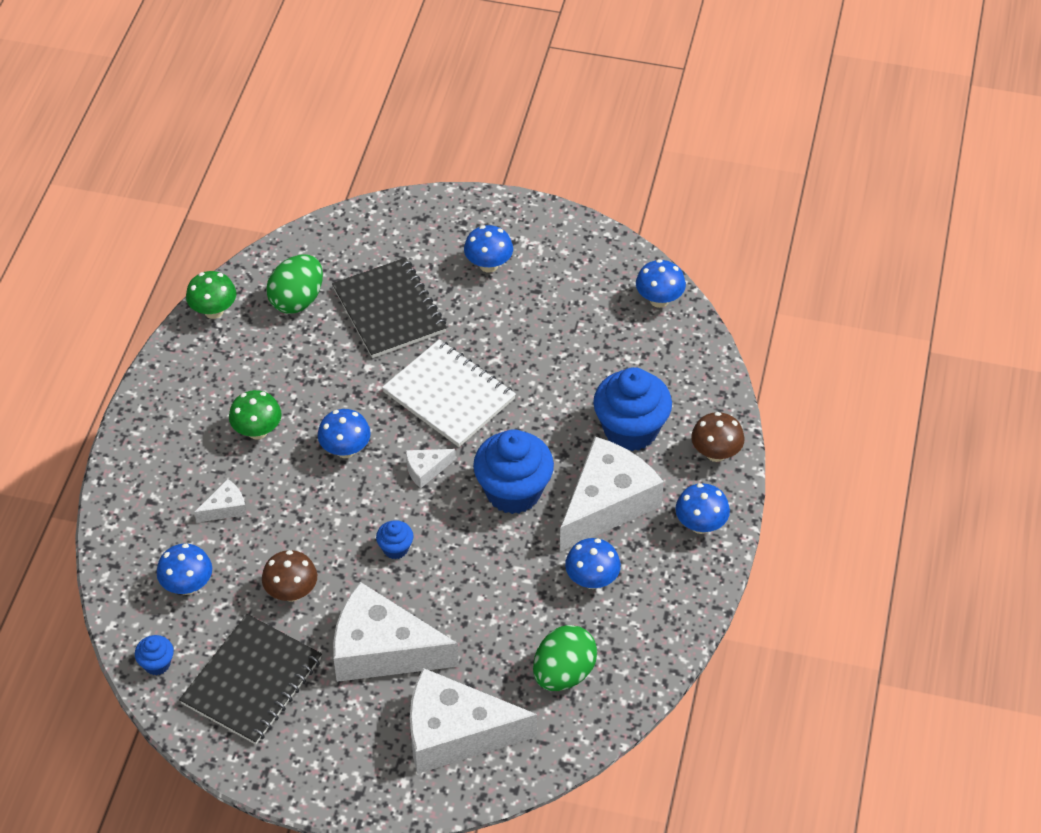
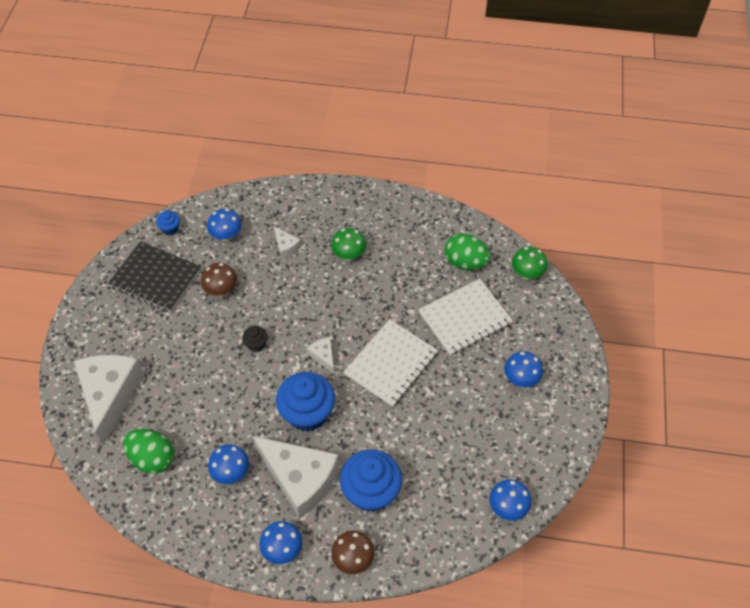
camera: 85 degrees right, 5 degrees up
green mushroom [186,271,236,319] -> green mushroom moved to [512,247,548,280]
blue mushroom [318,409,371,458] -> none
black notebook [332,258,447,358] -> white notebook [418,279,513,356]
white cheese [333,582,459,682] -> none
blue cupcake [376,520,414,559] -> black cupcake [242,326,268,352]

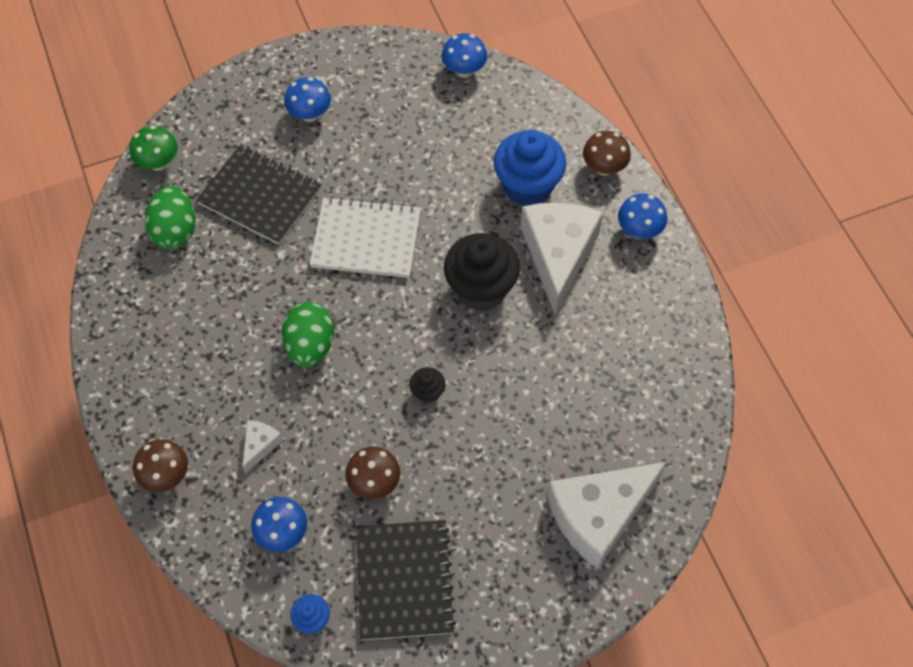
camera: 120 degrees left, 5 degrees up
green egg [123,429,174,474] -> green egg moved to [282,302,334,367]
blue mushroom [208,444,249,484] -> none
blue cupcake [276,372,335,432] -> black cupcake [444,233,520,311]
white cheese [307,337,334,373] -> none
green mushroom [331,228,366,261] -> none
white notebook [418,279,513,356] -> black notebook [196,145,321,245]
none -> brown mushroom [133,439,188,492]

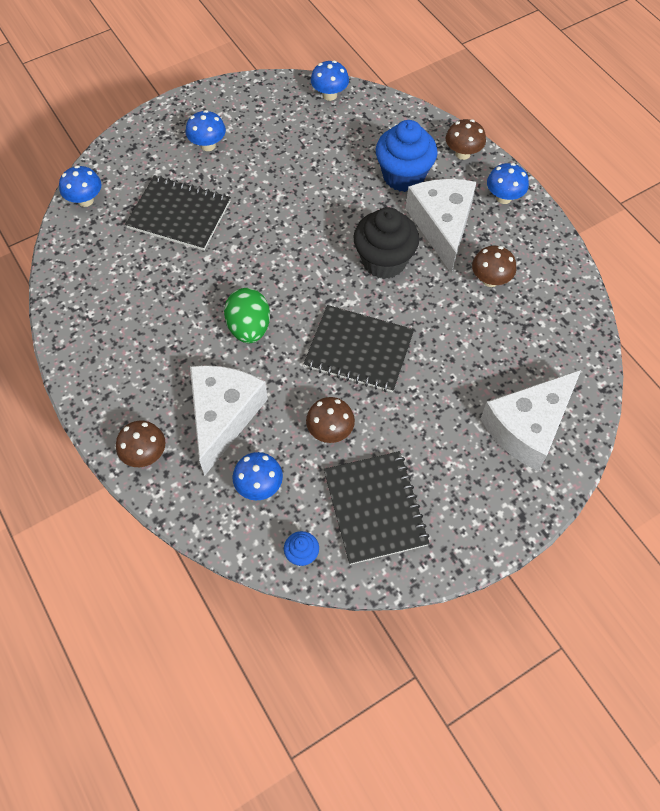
camera: 10 degrees left, 0 degrees up
green mushroom [130,126,178,171] -> blue mushroom [59,165,101,207]
green egg [145,185,196,249] -> none
white cheese [242,420,283,474] -> white cheese [190,365,268,476], size x2.31
white notebook [310,196,421,278] -> none
black cupcake [409,367,445,404] -> black notebook [303,305,414,393]
none -> brown mushroom [472,246,516,287]

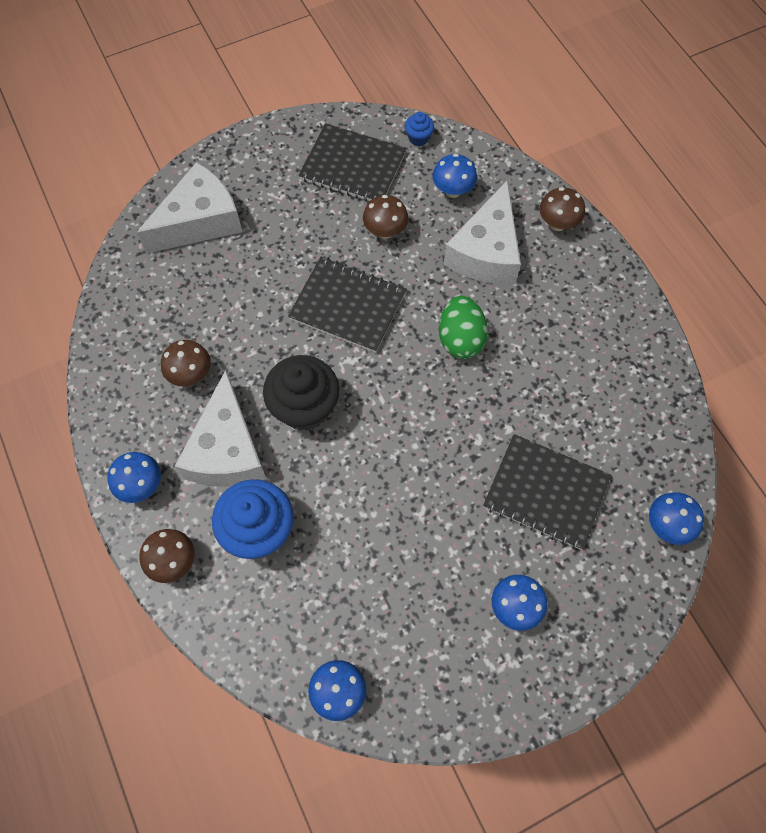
camera: 175 degrees left, 5 degrees up
black notebook [324,451,430,565] -> black notebook turned 60 degrees counterclockwise [298,123,407,201]

